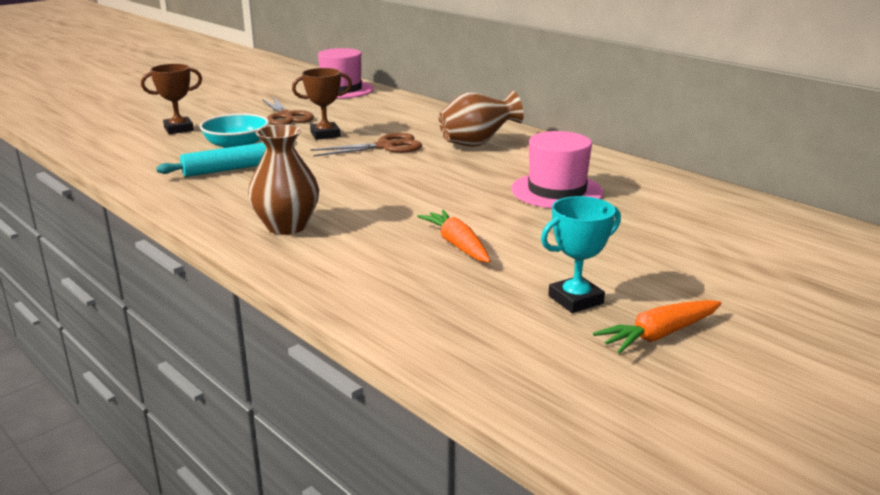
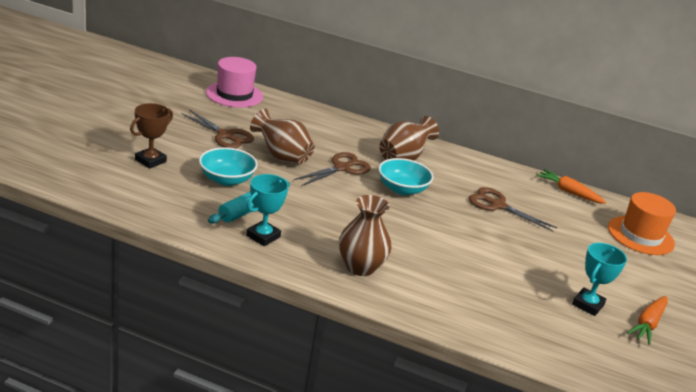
camera: 30 degrees left, 5 degrees up
brown trophy [292,68,352,140] -> brown vase [250,109,315,164]
orange carrot [417,210,491,263] -> orange carrot moved to [536,169,607,204]
pink hat [511,131,604,208] -> brown scissors [469,187,557,232]
none -> turquoise trophy [246,174,289,246]
none -> turquoise bowl [378,158,434,195]
none -> orange hat [608,192,676,255]

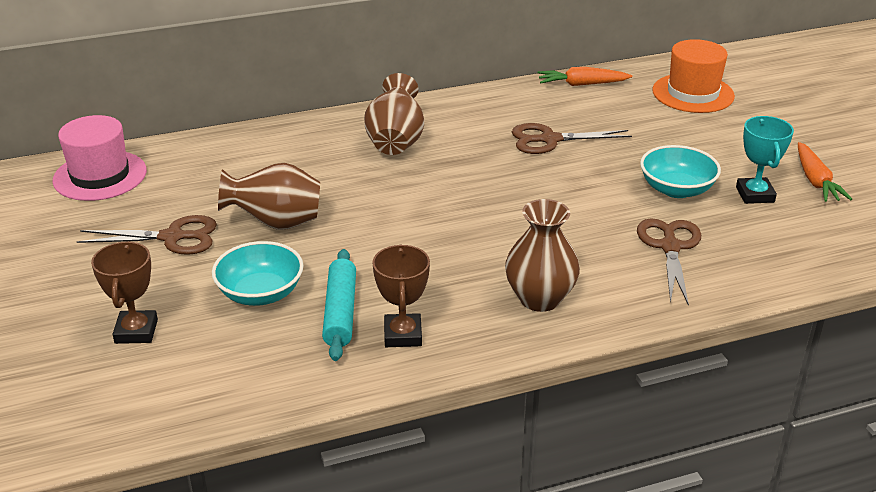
camera: 35 degrees left, 5 degrees up
turquoise trophy [246,174,289,246] -> brown trophy [372,244,430,347]
brown scissors [294,152,371,186] -> brown scissors moved to [637,218,701,306]
turquoise bowl [378,158,434,195] -> turquoise bowl moved to [640,145,721,198]

